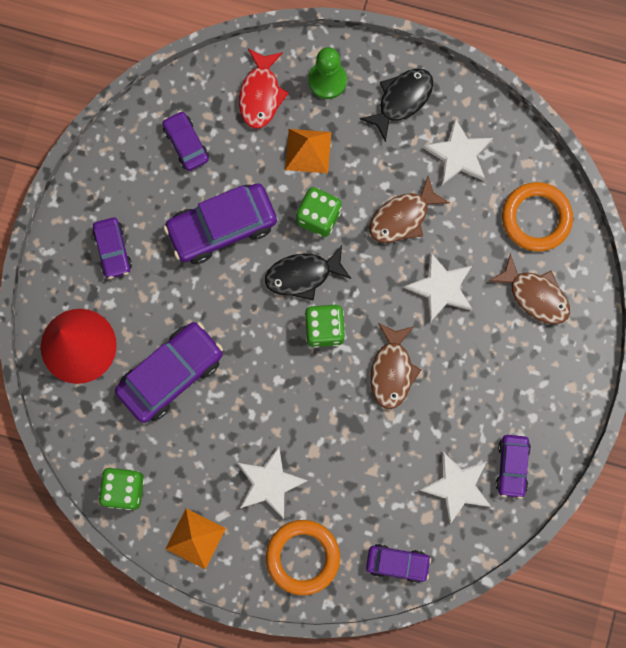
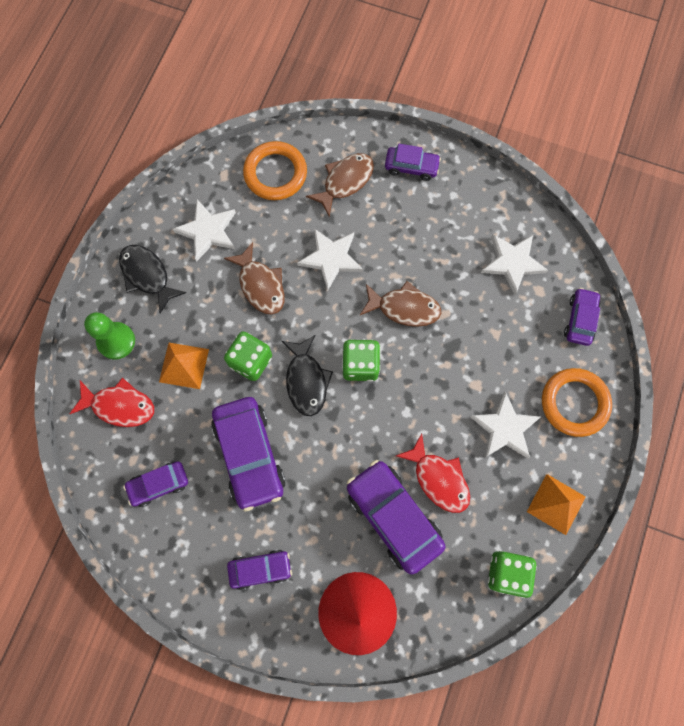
camera: 85 degrees left, 5 degrees down
purple car [496,435,531,499] -> purple car moved to [385,144,441,181]
none -> red fish [396,433,470,513]

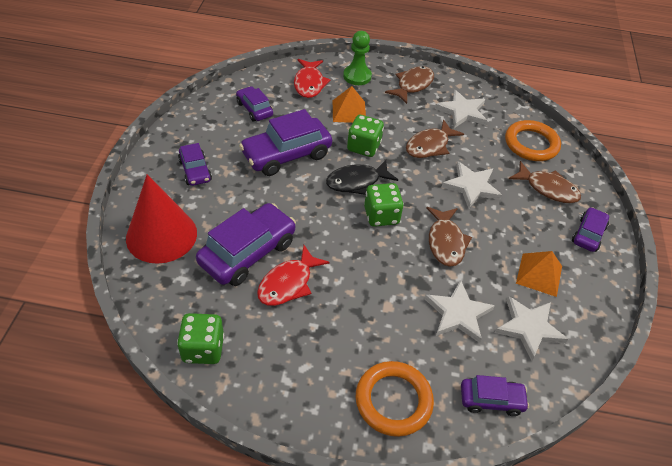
camera: 75 degrees right, 25 degrees down
black fish [119,245,186,314] -> brown fish [385,66,434,104]
purple car [385,144,441,181] -> purple car turned 150 degrees counterclockwise [572,207,609,252]
white star [470,391,541,458] -> white star moved to [425,280,495,343]
orange pyramid [527,474,586,535] -> orange pyramid moved to [516,251,562,297]

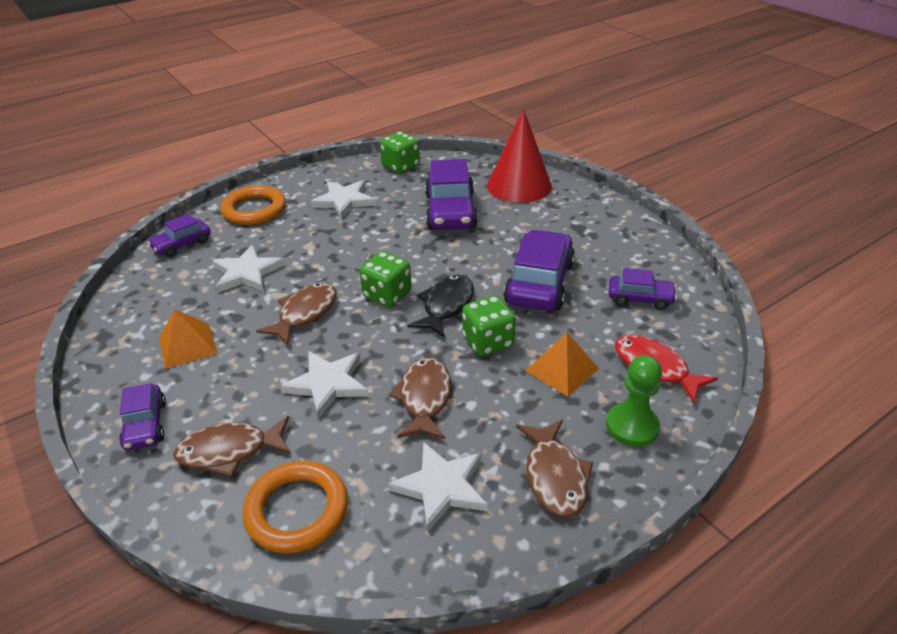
camera: 140 degrees right, 10 degrees down
purple car [178,143,212,186] -> none
red fish [257,245,329,306] -> none
brown fish [427,207,472,267] -> brown fish turned 75 degrees clockwise [256,283,337,345]
white star [495,296,568,361] -> white star moved to [311,180,375,219]

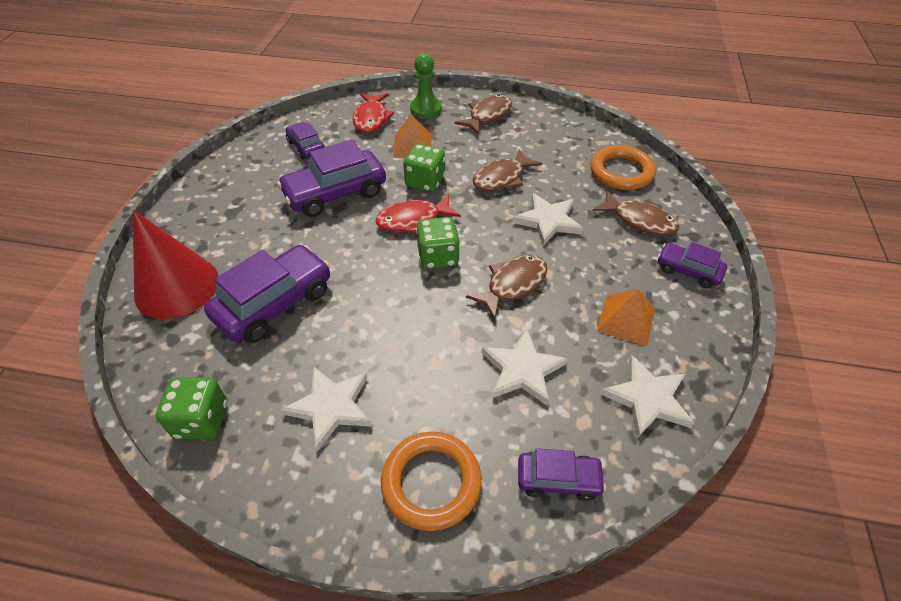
camera: 135 degrees left, 10 degrees up
purple car [119,383,166,451] -> purple car turned 90 degrees counterclockwise [658,242,727,288]
brown fish [256,283,337,345] -> brown fish turned 150 degrees clockwise [466,255,548,320]
white star [388,442,488,532] -> white star moved to [600,355,694,438]
black fish [408,275,474,338] -> red fish [376,194,461,233]

